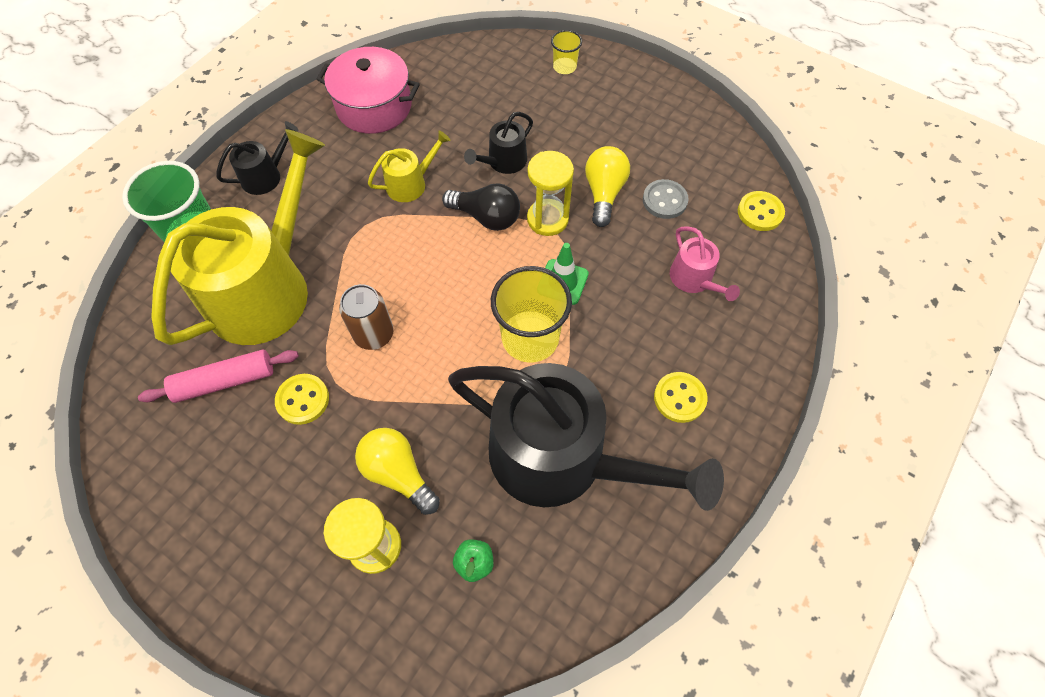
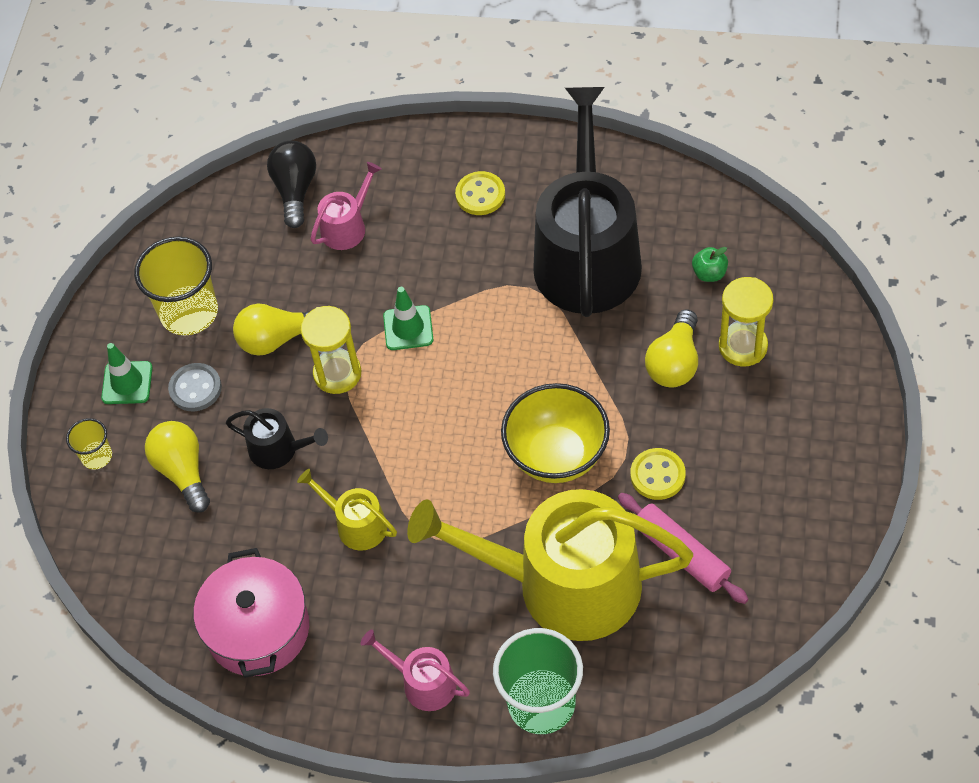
camera: 110 degrees left, 5 degrees down
black watering can [216,121,299,195] -> pink watering can [360,629,470,711]
brown can [339,284,394,350] -> yellow bowl [501,383,610,483]
black light bulb [442,183,520,231] -> black light bulb moved to [267,141,316,228]
yellow cup [491,266,572,363] -> yellow cup moved to [134,236,218,335]
grey button [643,179,689,219] -> grey button moved to [168,363,222,411]
yellow button [738,191,785,231] -> none
none -> green traffic cone [101,343,153,404]
none -> yellow light bulb [145,421,210,513]

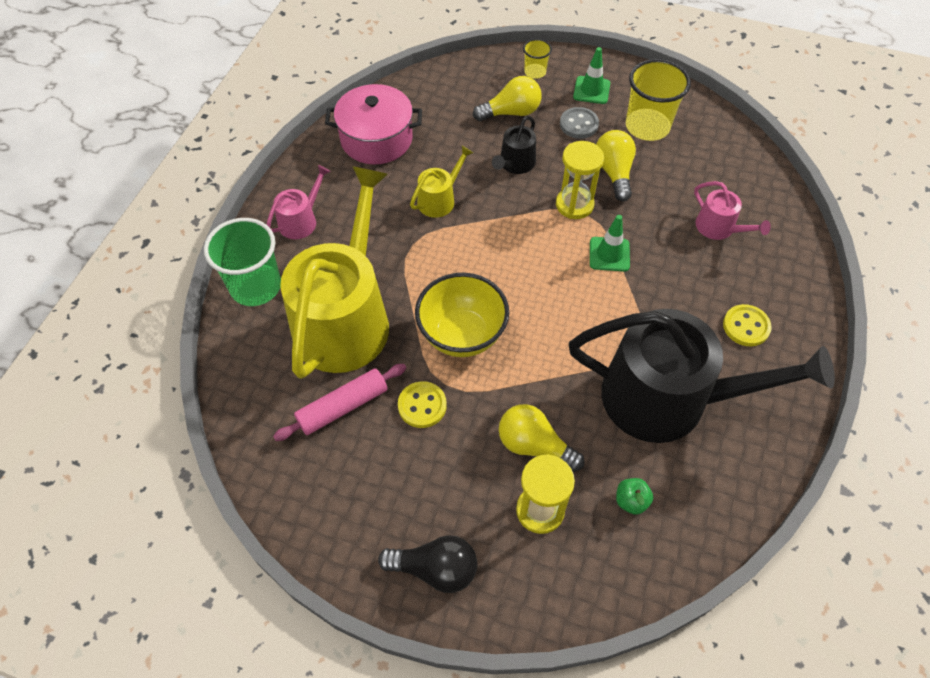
camera: 95 degrees right, 0 degrees up
black light bulb [267,141,316,228] -> black light bulb moved to [378,535,477,593]

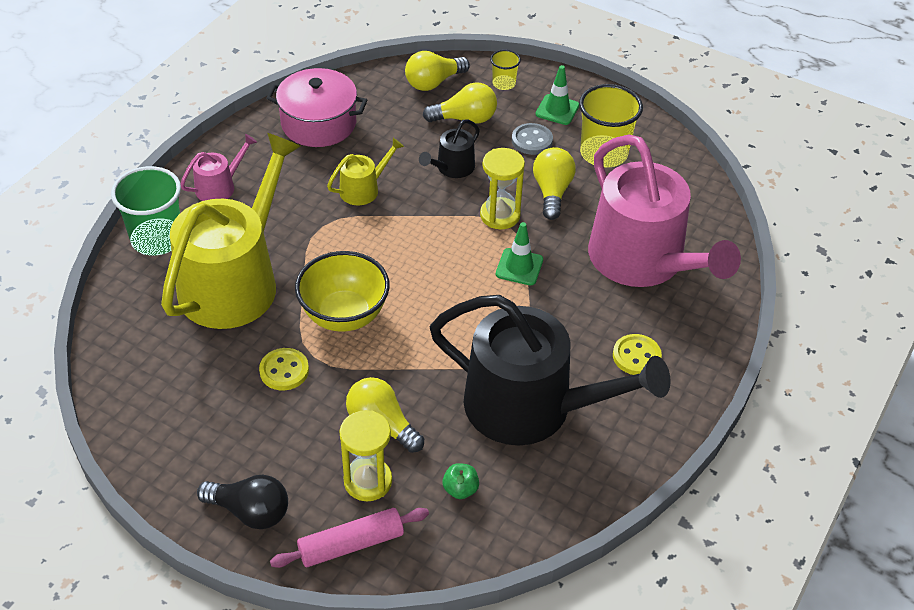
camera: 10 degrees right, 10 degrees down
pink rolling pin [273,364,406,441] -> pink rolling pin moved to [270,508,429,568]
pink watering can [694,181,771,240] -> pink watering can [588,135,741,287], size x2.35
none -> yellow light bulb [405,51,470,91]

